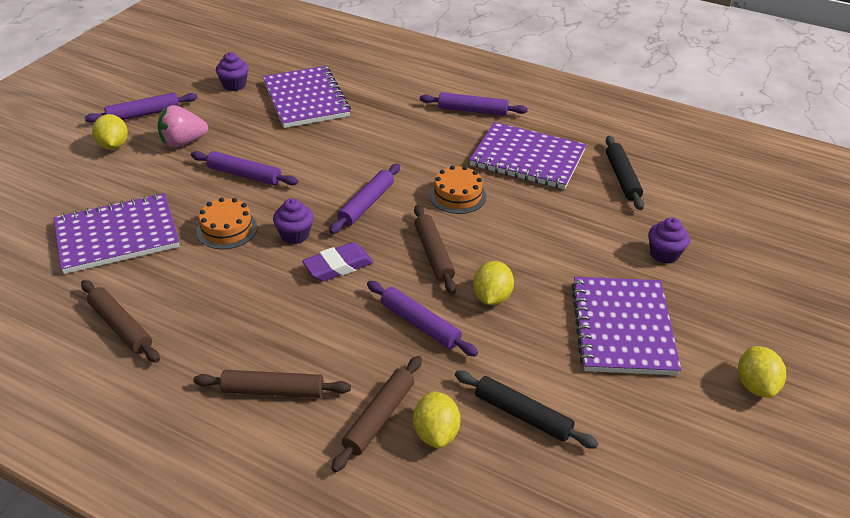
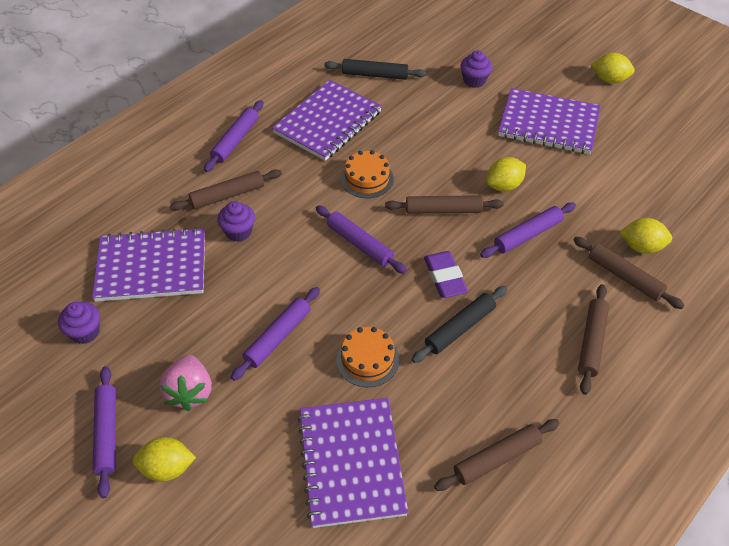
camera: 75 degrees left, 10 degrees up
purple cupcake [273,198,314,244] -> purple cupcake moved to [217,201,255,242]
black rolling pin [455,370,598,449] -> black rolling pin moved to [412,286,507,363]
yellow lemon [473,261,514,305] -> yellow lemon turned 60 degrees counterclockwise [486,157,526,191]
none -> brown rolling pin [170,169,282,211]

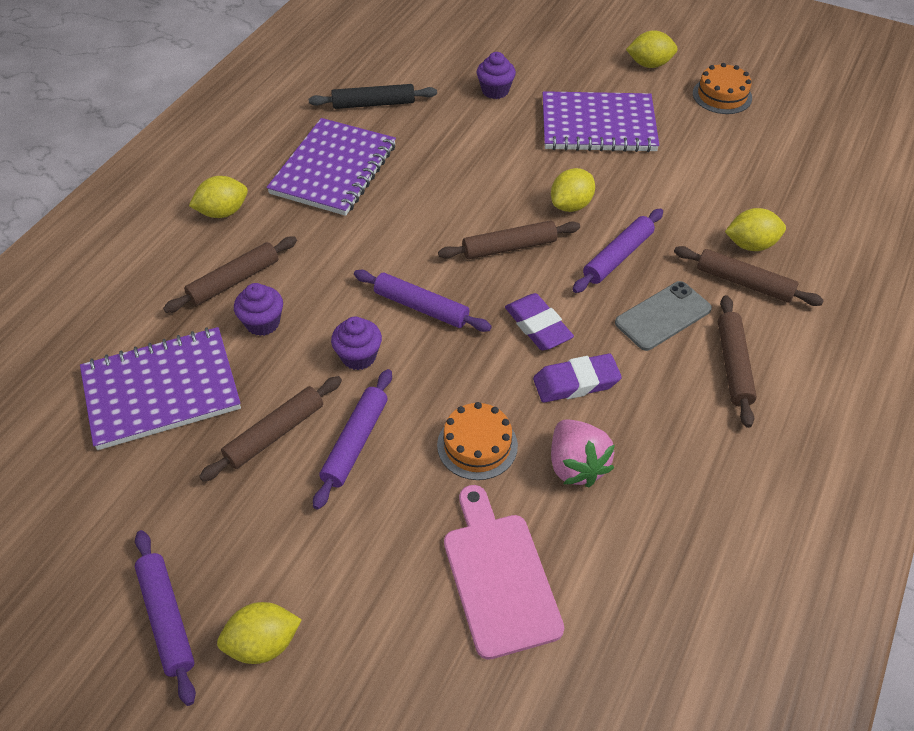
camera: 15 degrees left, 0 degrees up
purple cupcake [58,302,100,344] -> purple cupcake moved to [331,317,382,370]
pink strawberry [160,355,212,411] -> pink strawberry moved to [551,419,615,487]
purple rolling pin [204,100,263,172] -> yellow lemon [189,176,248,218]
purple notebook [297,398,408,528] -> pink cutting board [444,485,564,660]
orange cake [341,150,394,198] -> orange cake moved to [693,63,752,114]
black rolling pin [412,286,507,363] -> purple eraser [533,354,622,402]
brown rolling pin [434,419,559,491] -> brown rolling pin moved to [199,376,342,482]
none -> grey phone [615,281,712,351]

